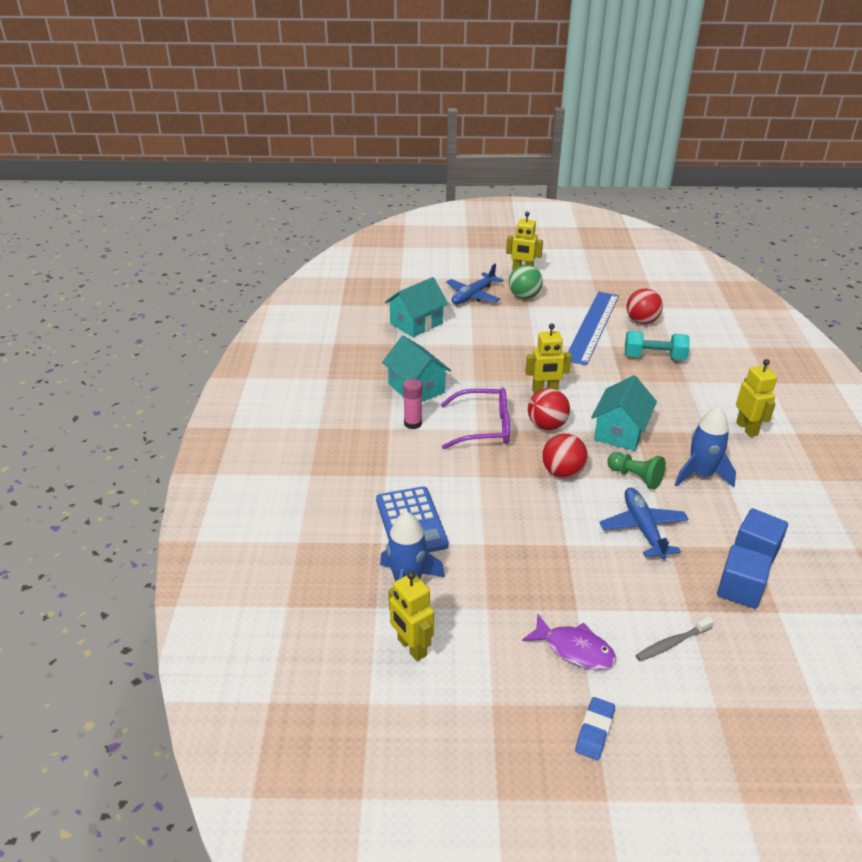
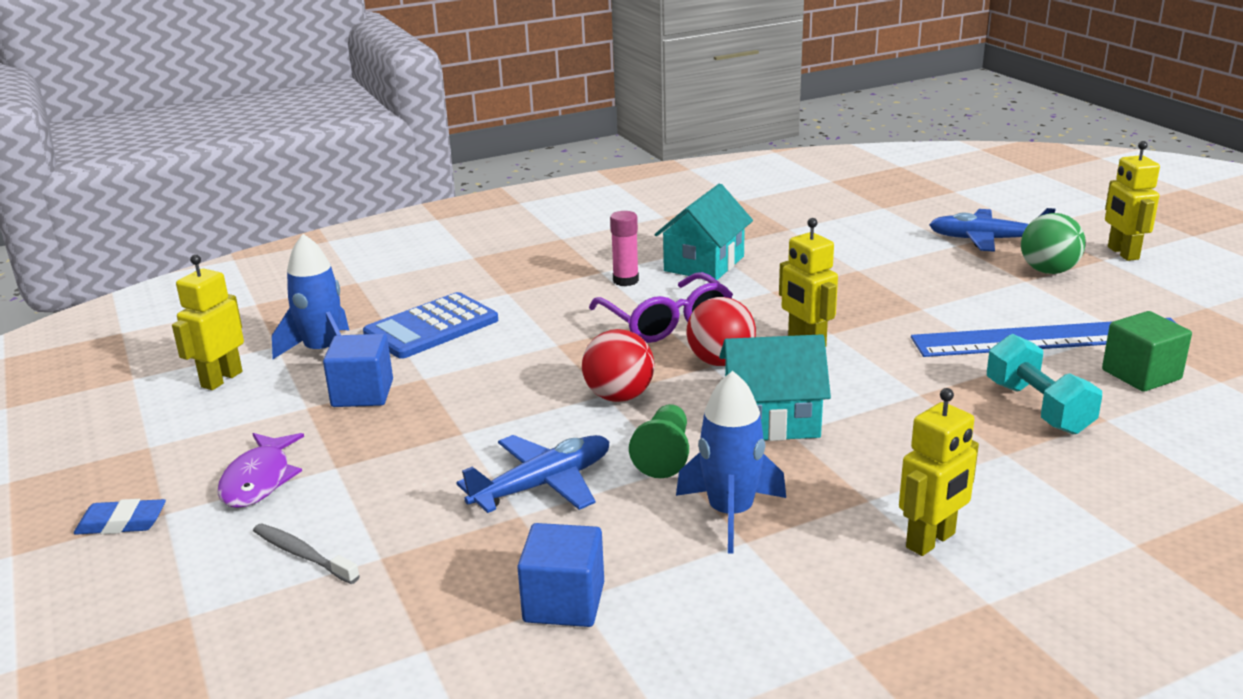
camera: 65 degrees right, 10 degrees down
turquoise house [385,277,448,337] -> none
red ball [627,289,663,324] -> green cube [1102,311,1192,392]
blue cube [717,545,772,609] -> blue cube moved to [323,334,393,407]

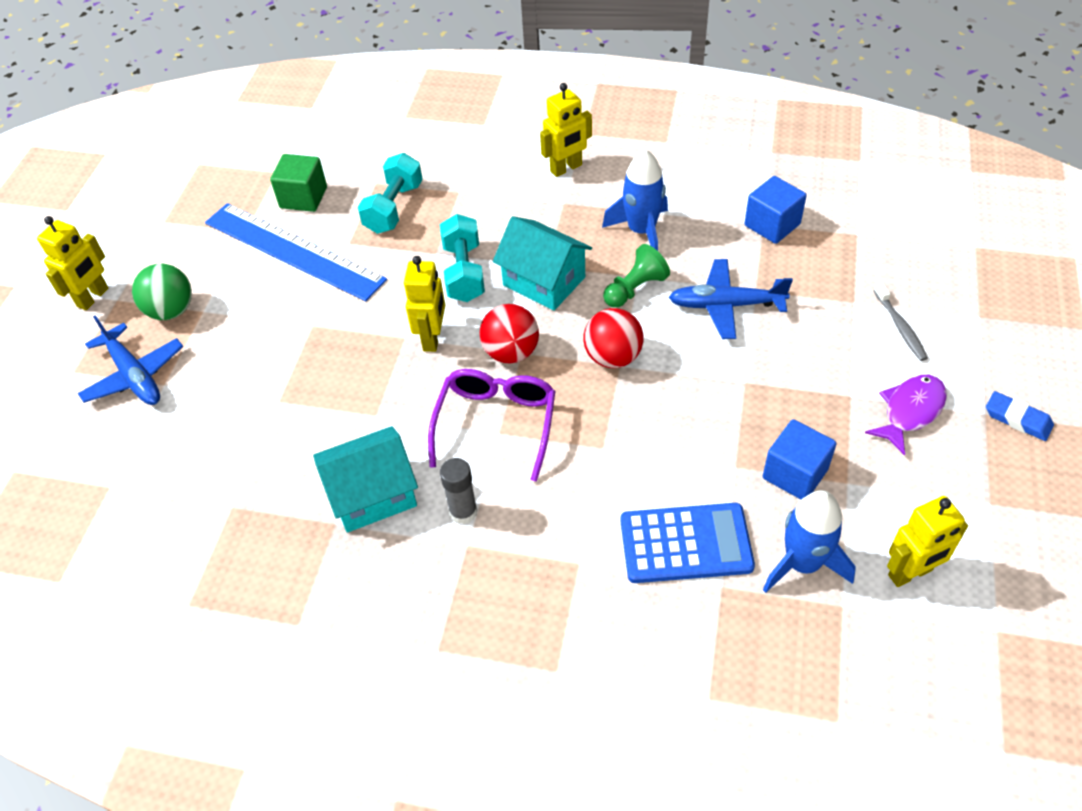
camera: 140 degrees left, 25 degrees up
pink glue stick [610,211,639,286] -> grey glue stick [440,458,478,524]
yellow robot [899,388,979,556] -> yellow robot turned 150 degrees clockwise [540,83,592,177]
none -> turquoise dumbbell [440,214,485,302]

